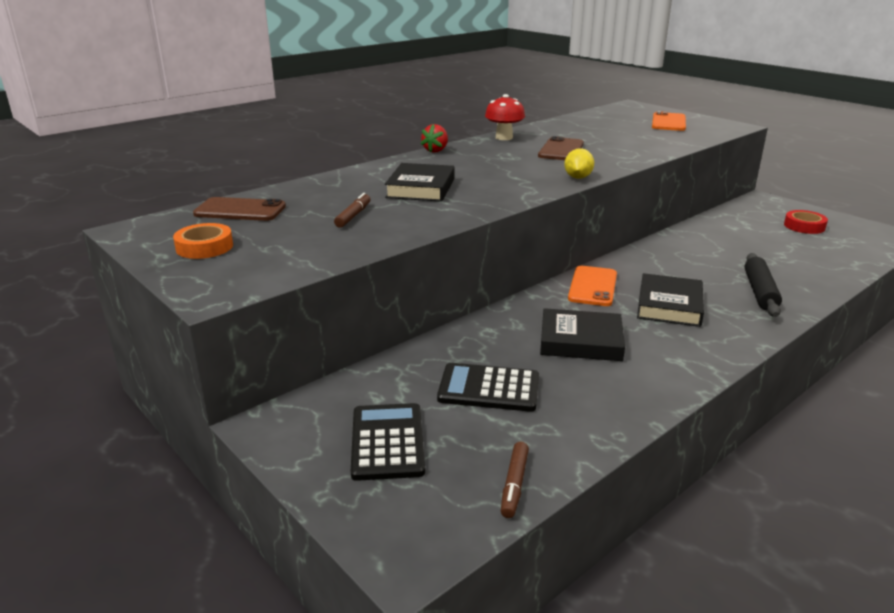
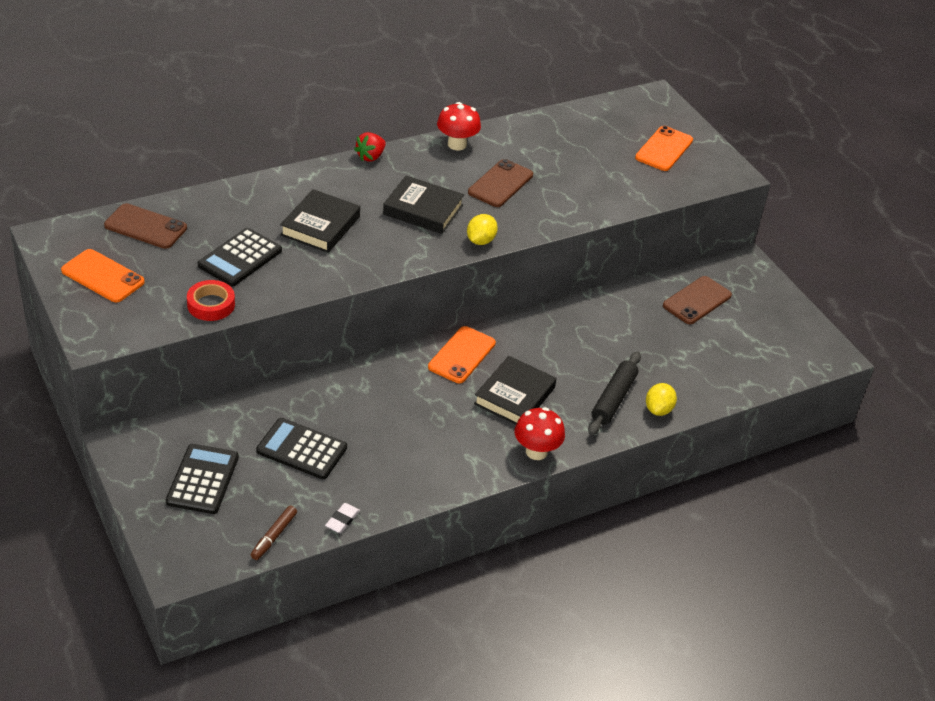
camera: 10 degrees right, 15 degrees up
orange tape [173,223,233,259] -> orange phone [61,249,145,302]
brown marker [334,193,370,228] -> black calculator [198,228,282,286]
black book [540,308,625,361] -> black book moved to [383,176,464,234]
red tape [784,210,828,234] -> red tape moved to [187,280,235,321]
none -> white eraser [325,503,360,533]
none -> red mushroom [515,407,565,460]
none -> yellow lemon [646,383,677,416]
none -> brown phone [663,276,732,324]

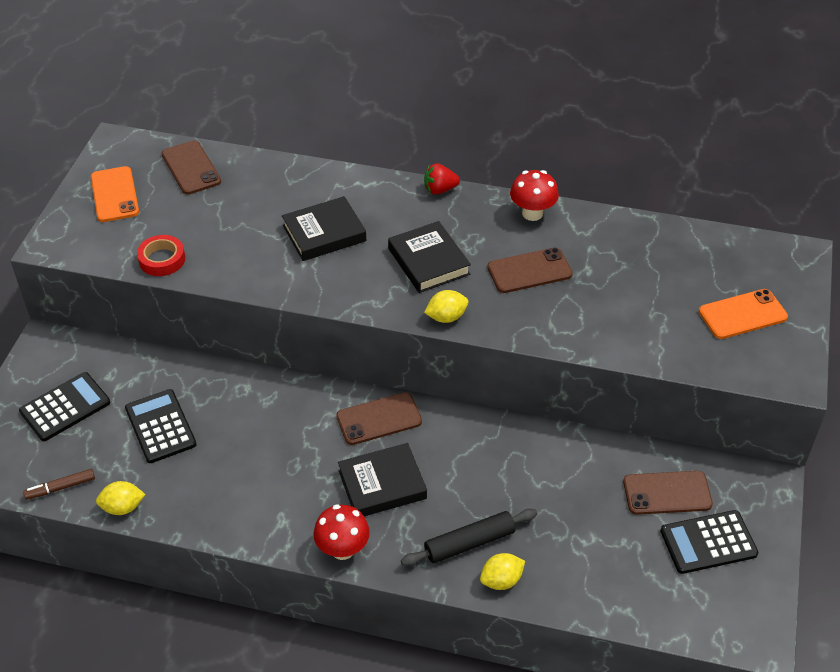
camera: 45 degrees right, 5 degrees up
black calculator [198,228,282,286] -> black calculator moved to [660,510,758,574]
white eraser [325,503,360,533] -> yellow lemon [96,481,146,515]
orange phone [428,326,496,383] -> brown phone [336,392,422,445]

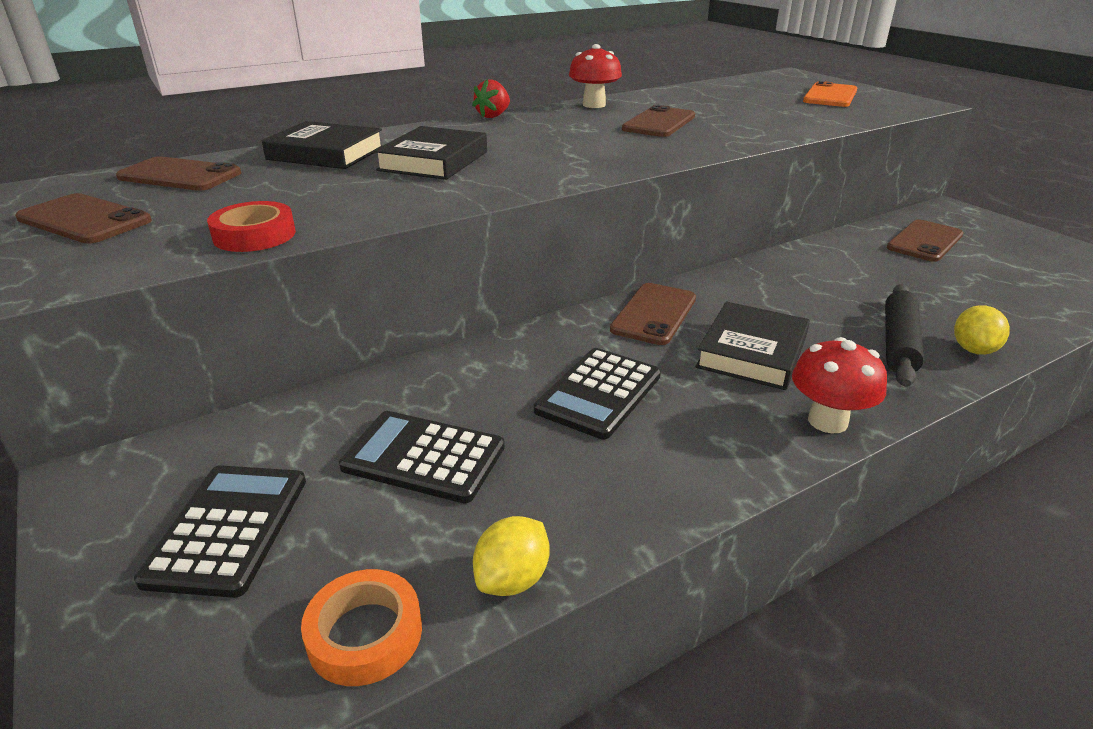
camera: 45 degrees left, 15 degrees down
brown marker [23,469,95,500] -> orange tape [301,569,422,686]
orange phone [91,166,139,222] -> brown phone [15,193,152,243]
black book [388,221,471,293] -> black book moved to [262,121,382,169]
yellow lemon [424,290,468,323] -> none
black calculator [660,510,758,574] -> black calculator moved to [534,348,661,439]

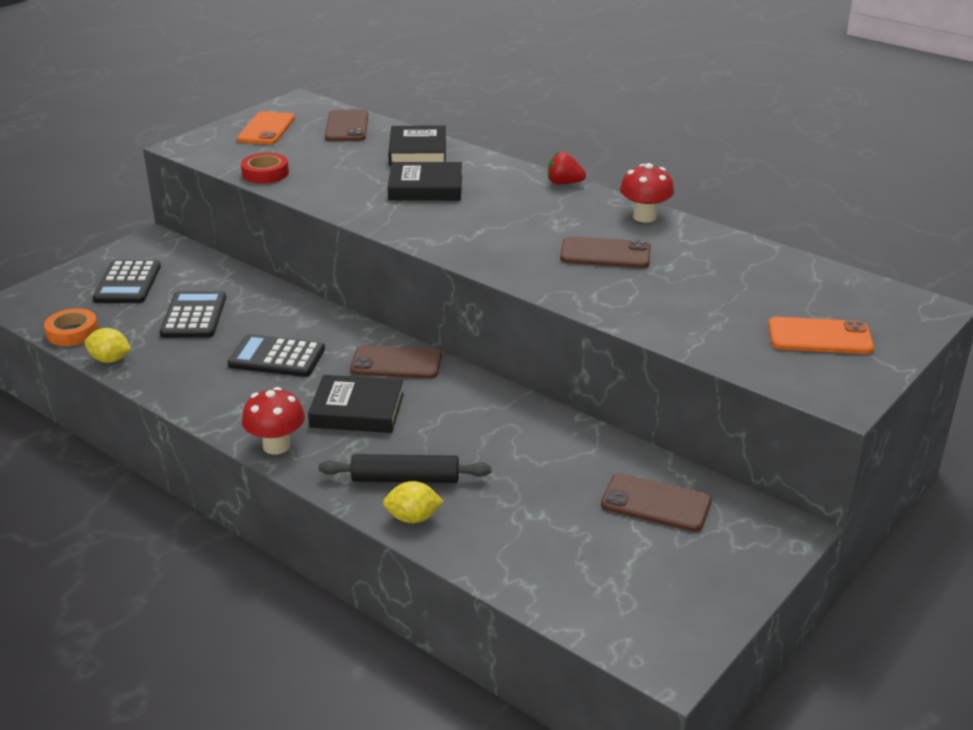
camera: 70 degrees right, 0 degrees up
brown phone [15,193,152,243] -> orange phone [237,111,295,144]
black calculator [134,465,306,598] -> black calculator turned 105 degrees clockwise [92,260,161,303]

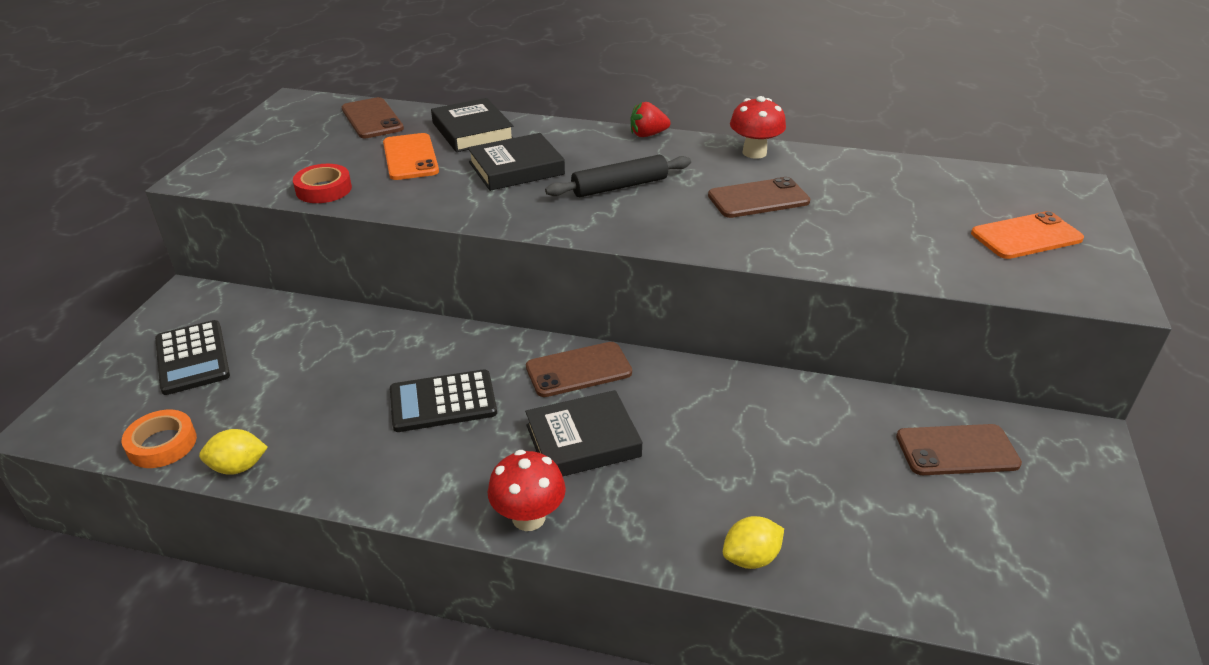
camera: 25 degrees left, 5 degrees up
black calculator [159,291,226,338] -> none
orange phone [237,111,295,144] -> orange phone moved to [383,133,439,180]
black rolling pin [319,454,491,483] -> black rolling pin moved to [545,155,691,197]

